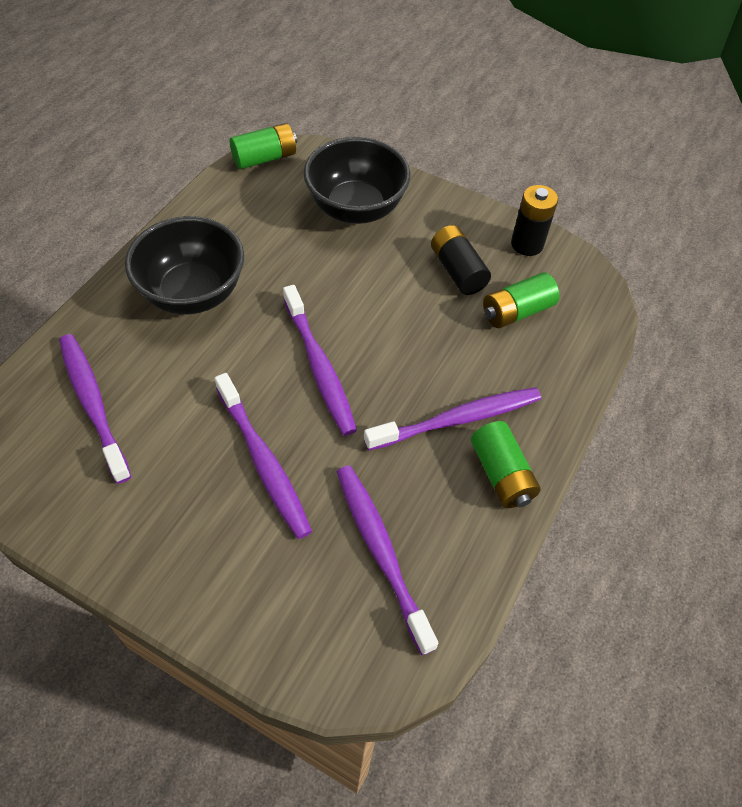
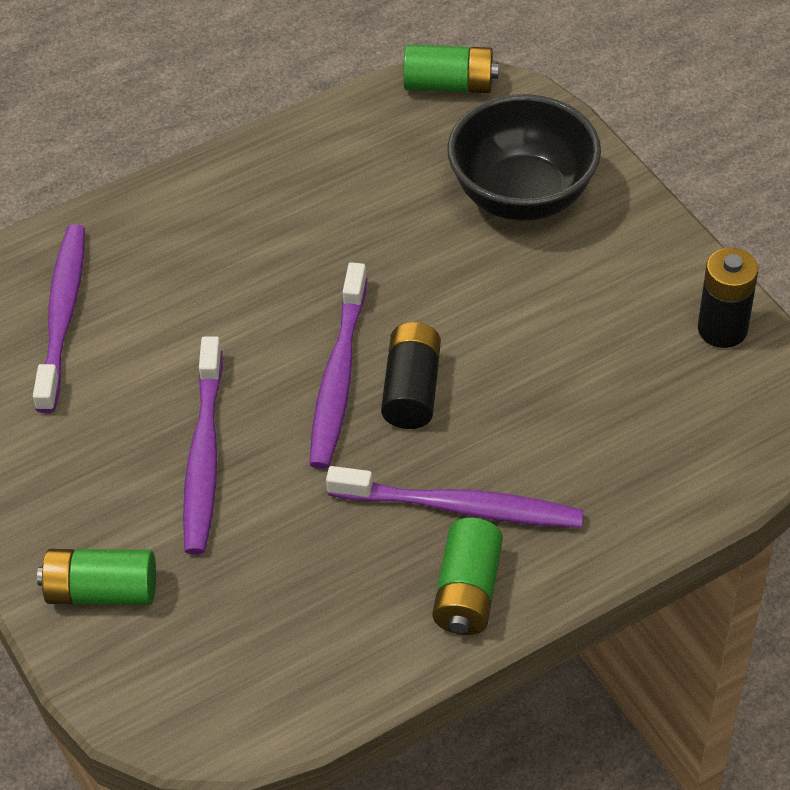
camera: 35 degrees right, 5 degrees down
black bowl [125,216,244,314] -> none
purple toothbrush [337,465,438,655] -> none
black battery [431,225,491,295] -> black battery moved to [381,322,441,429]
green battery [483,272,560,328] -> green battery moved to [37,549,156,605]

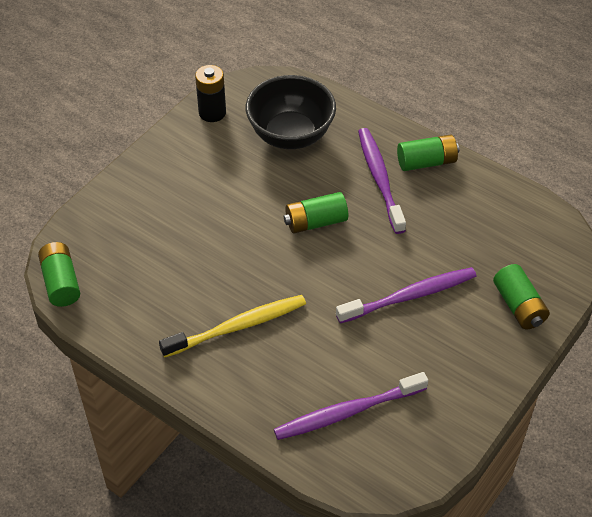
camera: 115 degrees left, 0 degrees up
purple toothbrush [309,263,367,469] -> none
black battery [381,322,441,429] -> green battery [284,192,348,234]
black bowl [447,94,601,221] -> black bowl moved to [246,75,336,149]
none -> yellow toothbrush [159,295,306,358]

